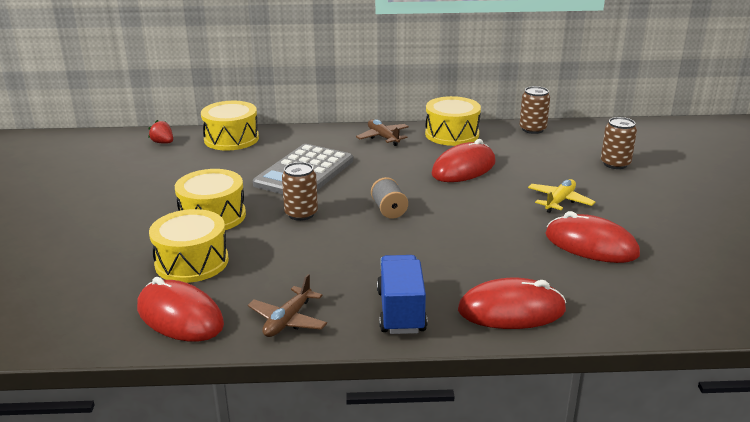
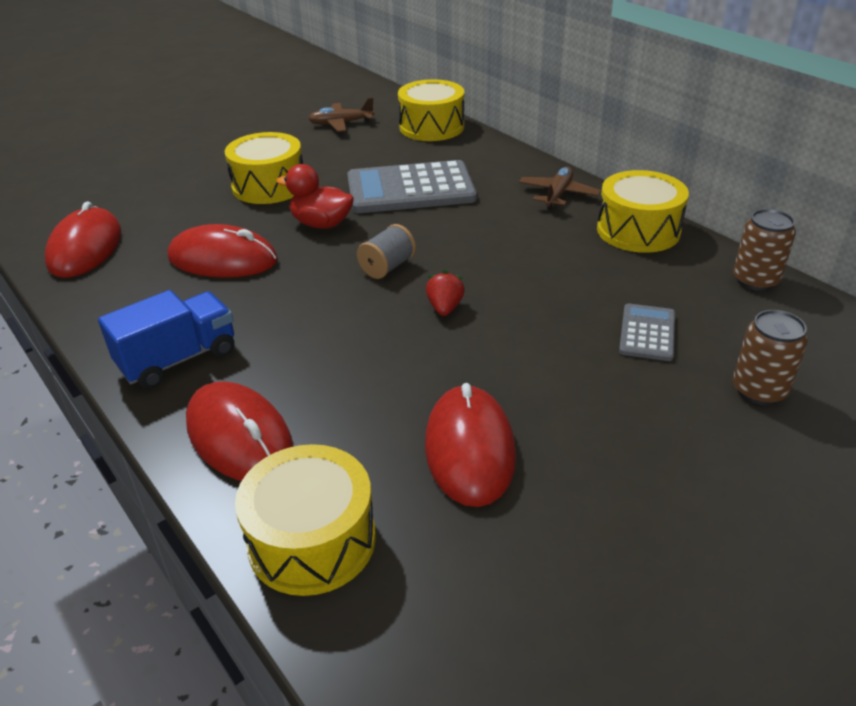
camera: 55 degrees right, 10 degrees up
red strawberry [148,120,173,144] -> red strawberry moved to [426,270,465,316]
yellow drum [149,209,229,283] -> yellow drum moved to [235,444,376,596]
brown plane [248,274,327,337] -> brown plane moved to [308,98,375,132]
brown can [282,162,318,221] -> red duck [276,164,354,229]
red mouse [432,139,495,182] -> red mouse moved to [168,224,278,278]
yellow plane [528,179,595,213] -> none
none -> grey calculator [619,303,675,361]

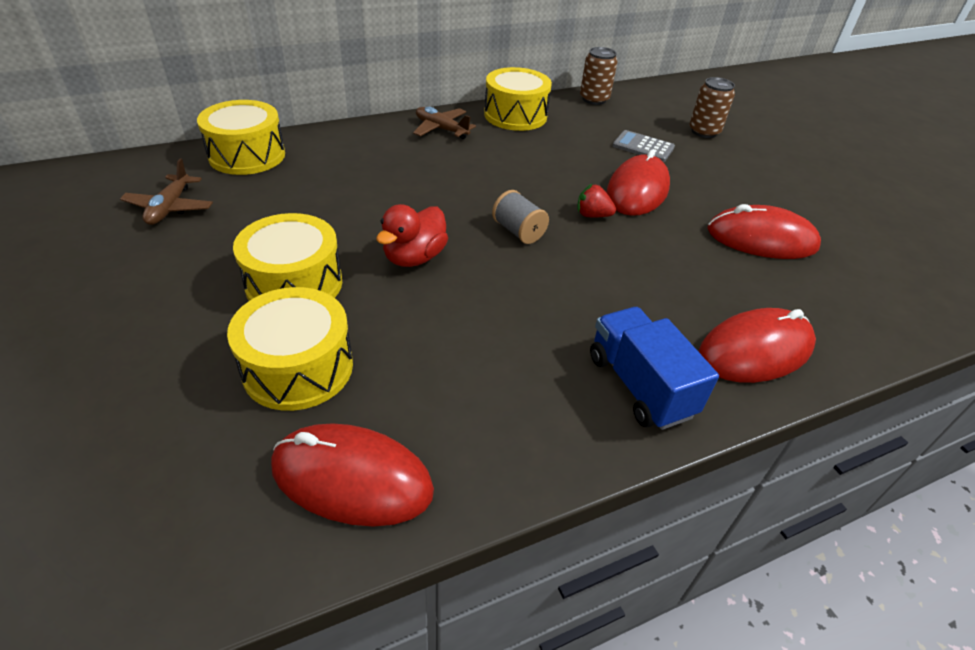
camera: 80 degrees left, 5 degrees up
red mouse [168,224,278,278] -> red mouse moved to [606,150,670,216]
yellow drum [235,444,376,596] -> yellow drum moved to [227,287,353,411]
grey calculator [347,160,477,213] -> none

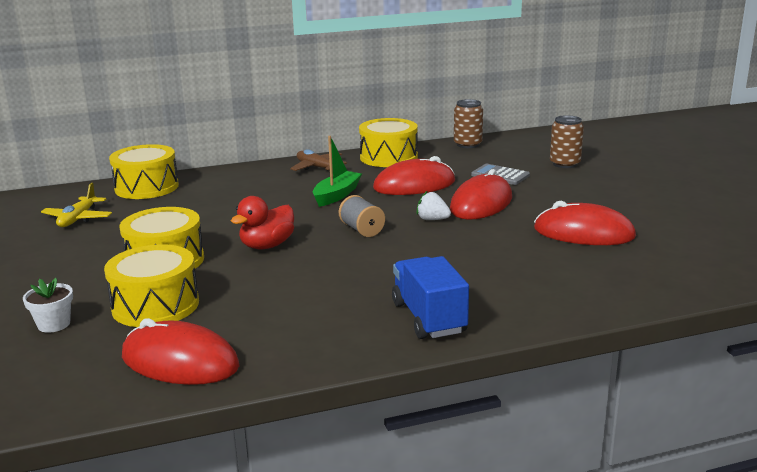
camera: 10 degrees right, 20 degrees down
brown plane [120,158,213,225] -> yellow plane [41,183,112,227]
red strawberry [577,184,616,218] -> white strawberry [417,191,451,220]
red mouse [698,308,816,383] -> red mouse moved to [373,156,455,195]
none -> white flower pot [23,278,73,333]
none -> green boat [313,136,362,207]

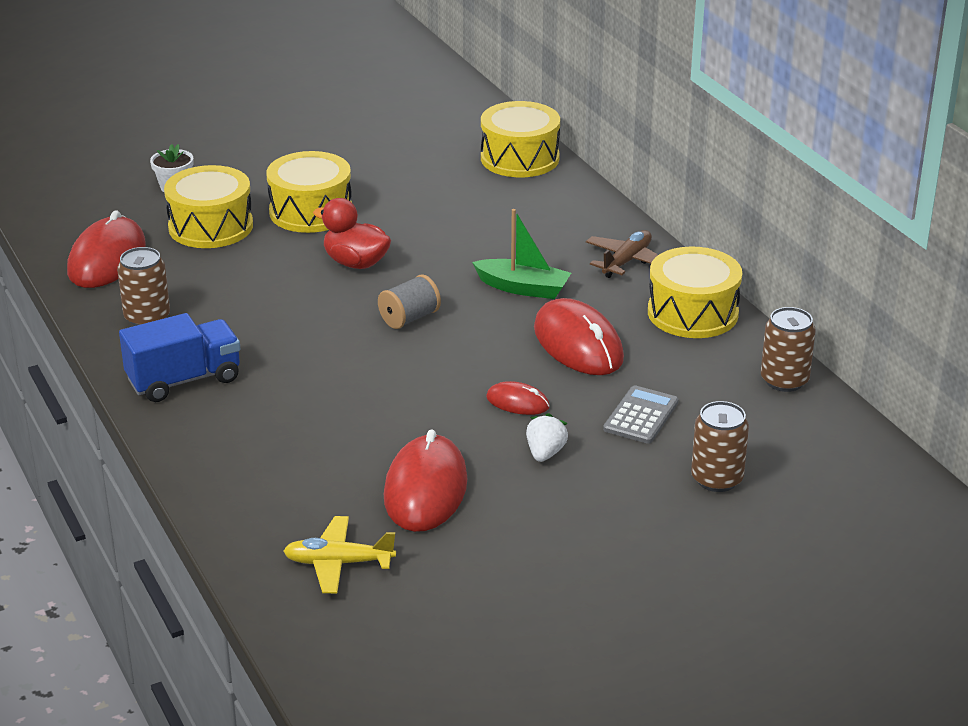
camera: 80 degrees right, 10 degrees up
yellow plane [41,183,112,227] -> yellow plane moved to [283,516,396,593]
white strawberry [417,191,451,220] -> white strawberry moved to [526,413,568,462]
red mouse [450,169,512,220] -> red mouse [486,381,550,415], size x0.51
none -> brown can [117,247,170,326]

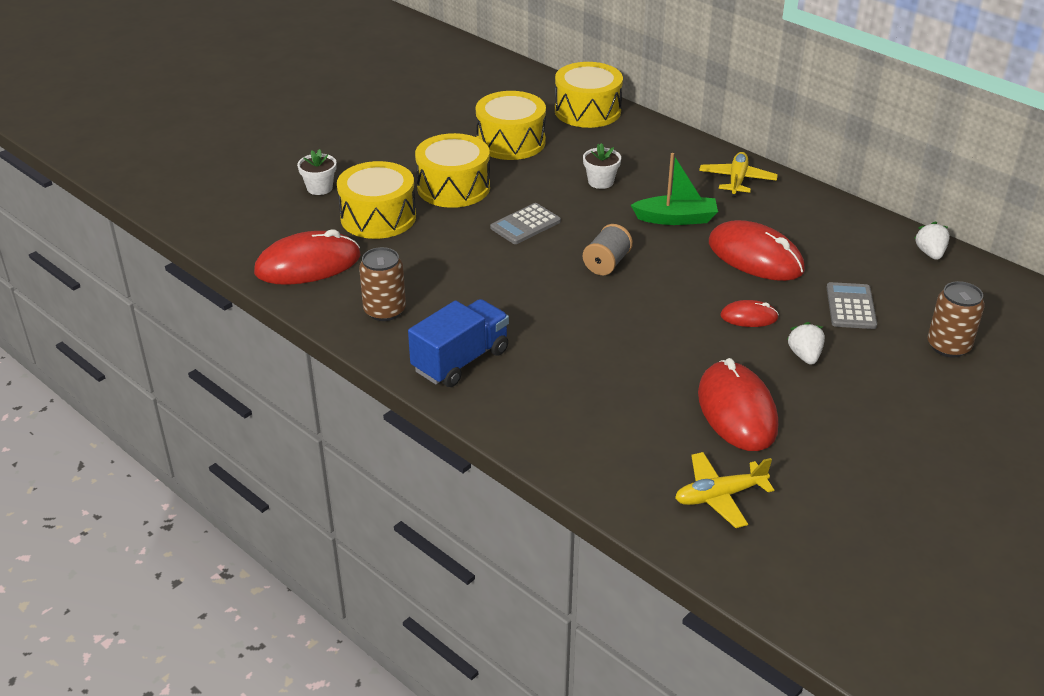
camera: 20 degrees left, 5 degrees up
red mouse [67,210,146,288] -> red mouse turned 75 degrees clockwise [254,229,361,285]
red duck [313,198,391,269] -> grey calculator [490,203,561,244]
brown plane [586,230,658,278] -> yellow plane [699,152,778,197]
yellow drum [648,247,742,338] -> yellow drum moved to [476,91,546,160]
brown can [761,307,816,392] -> white strawberry [914,221,950,260]
none -> white flower pot [583,143,621,189]

